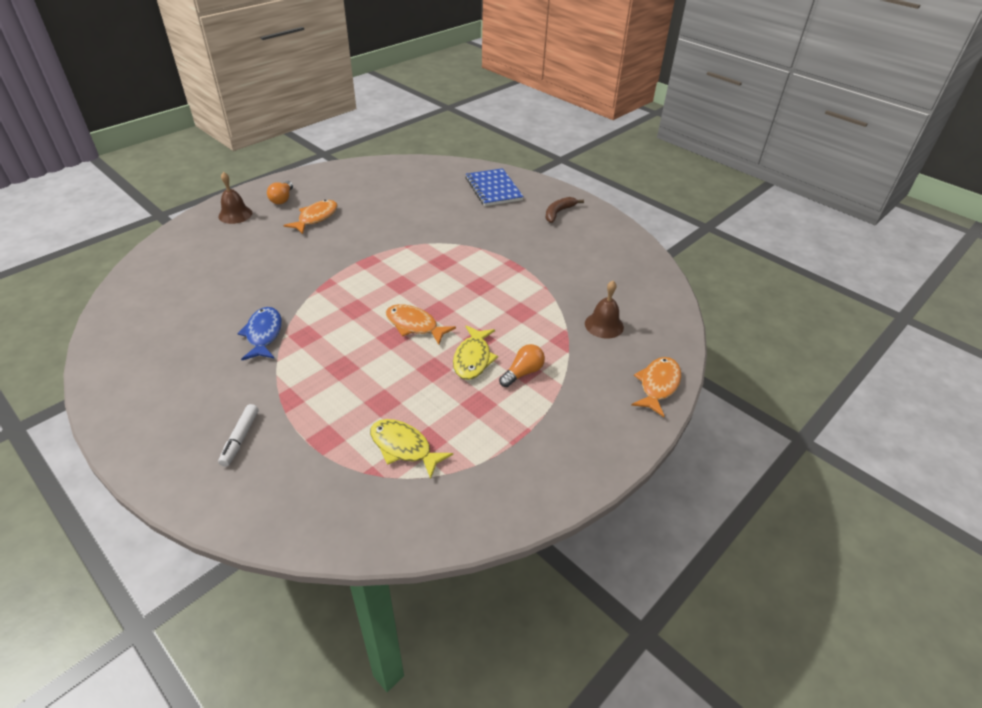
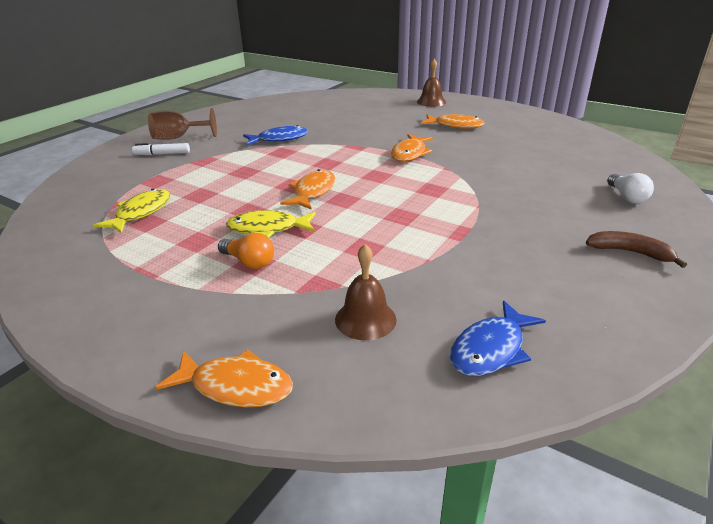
camera: 80 degrees right, 10 degrees down
orange light bulb [267,181,293,204] -> none
blue notebook [465,168,524,206] -> white light bulb [608,173,654,204]
none -> brown goblet [148,108,217,140]
none -> orange fish [391,134,433,161]
none -> blue fish [450,301,546,376]

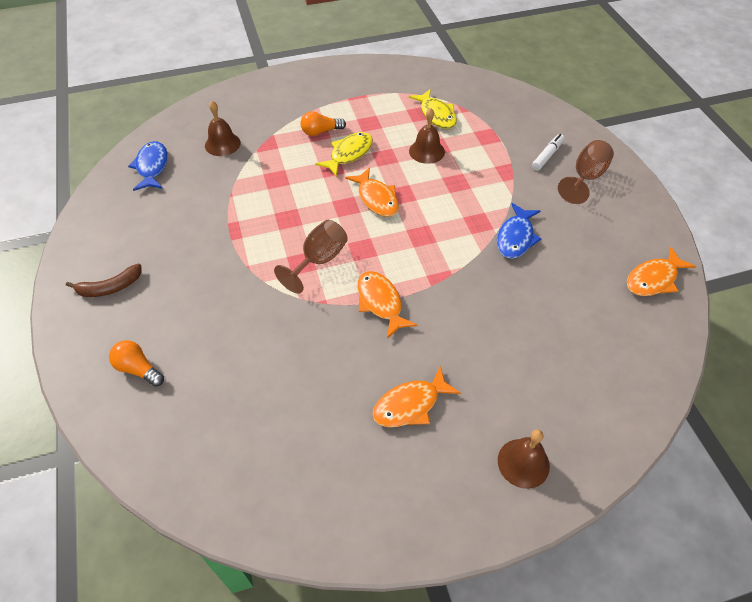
camera: 130 degrees right, 20 degrees up
orange fish [156,350,293,407] -> orange fish moved to [627,247,696,296]
white light bulb [608,173,654,204] -> orange light bulb [109,340,164,387]
none -> brown goblet [274,220,348,294]
none -> brown bell [409,108,445,164]

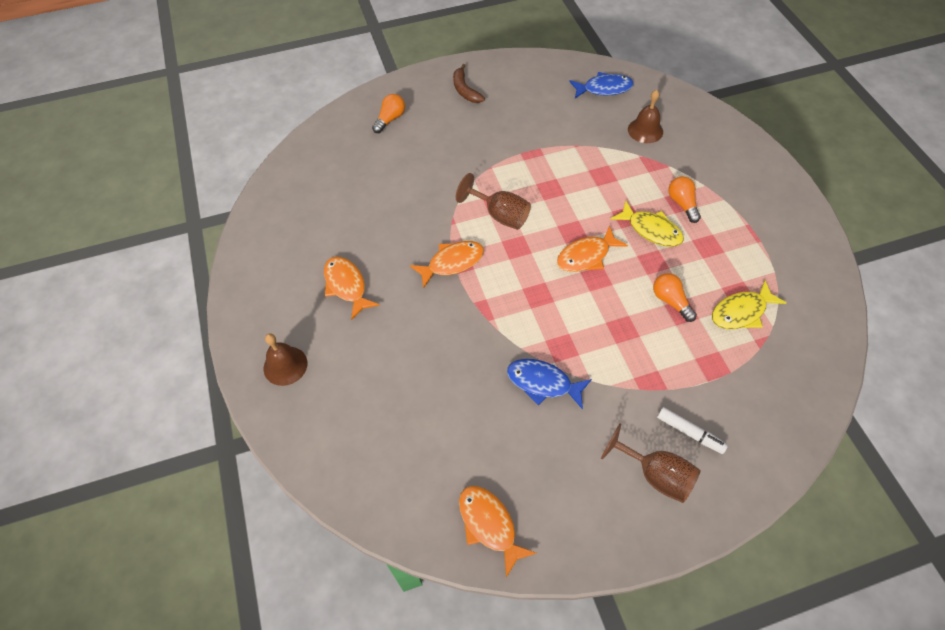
camera: 90 degrees right, 5 degrees up
brown bell [409,108,445,164] -> orange light bulb [653,273,697,322]

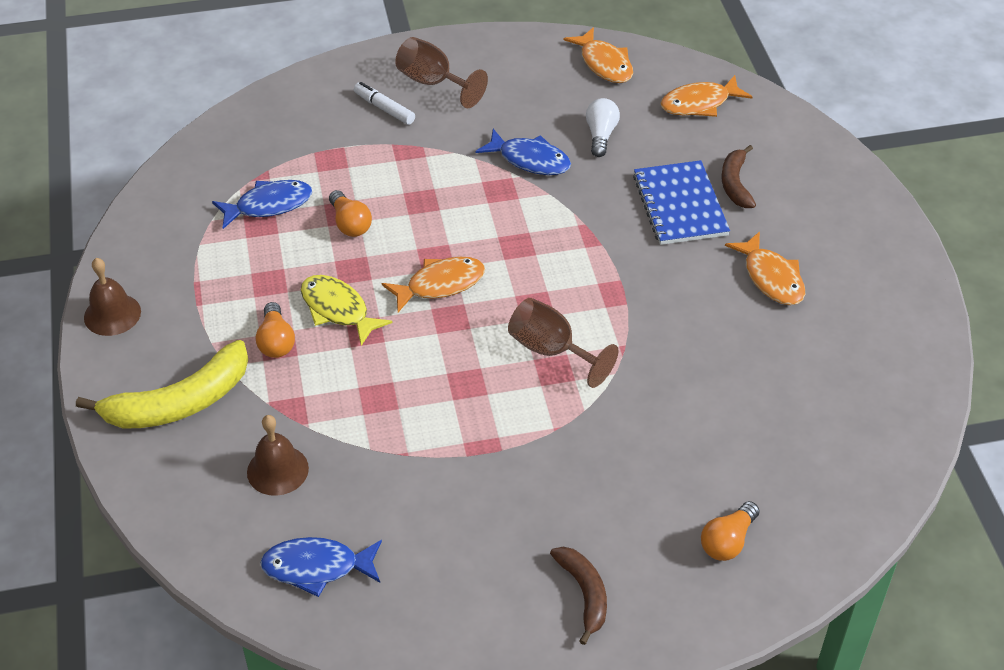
camera: 175 degrees left, 10 degrees down
brown bell [264,333,307,386] -> brown bell moved to [84,258,141,336]
orange fish [410,241,484,289] -> orange fish moved to [661,75,752,117]
yellow fish [712,280,786,329] -> blue fish [212,180,312,229]
none -> yellow banana [76,340,248,429]
none -> white light bulb [586,98,620,157]
none -> blue notebook [633,160,730,245]
none -> brown banana [721,145,756,208]

